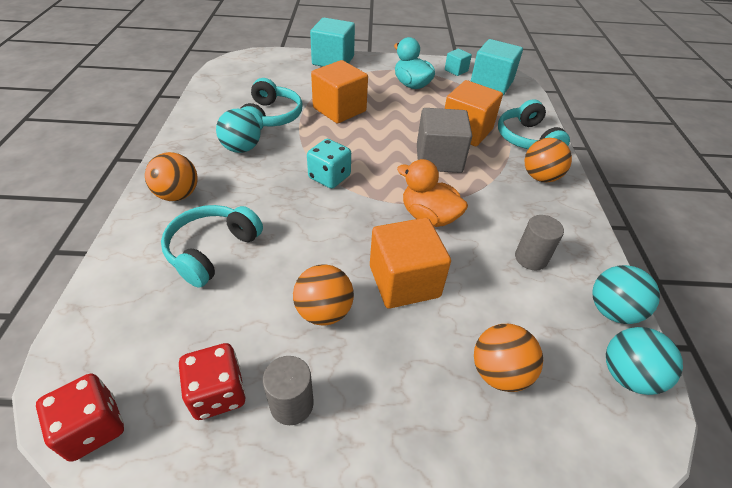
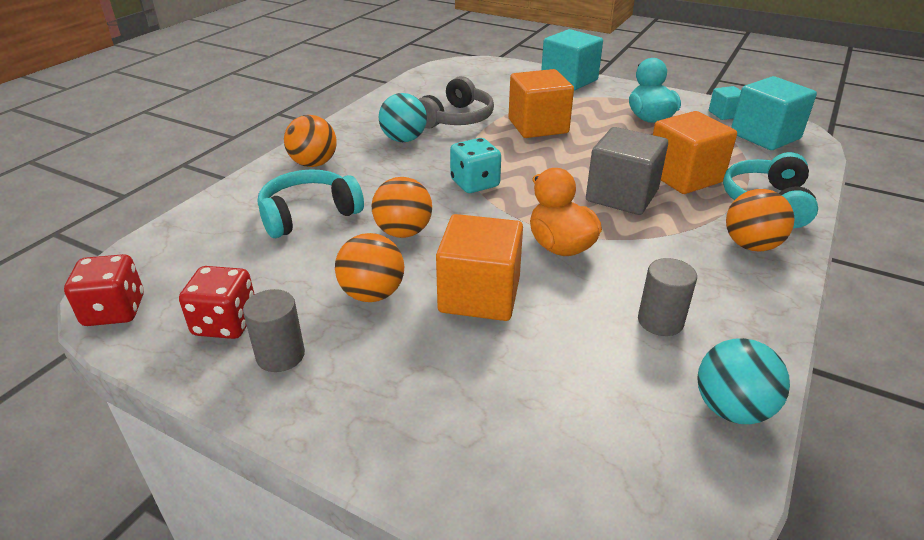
camera: 30 degrees right, 10 degrees down
turquoise headphones [240,78,303,130] -> grey headphones [419,76,494,129]
orange ball [474,324,543,392] -> orange ball moved to [372,177,432,238]
turquoise ball [606,327,683,395] -> none

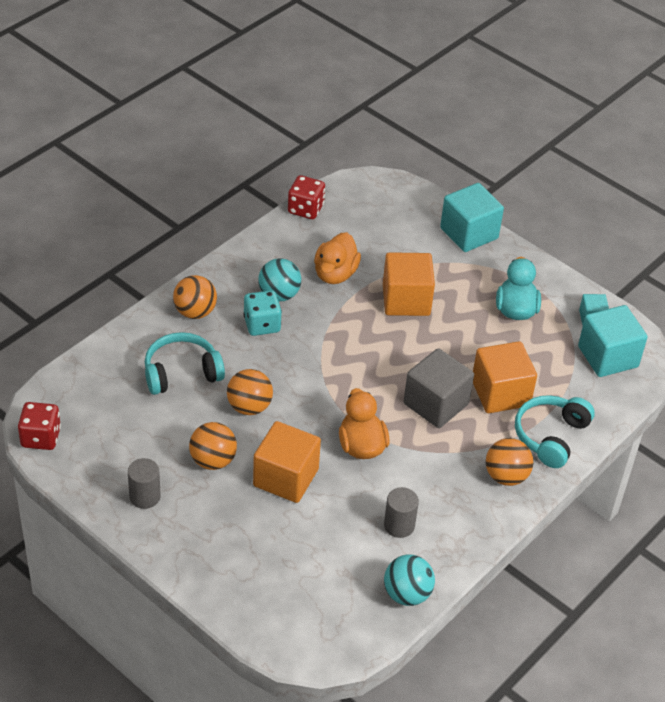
camera: 10 degrees right, 10 degrees up
red dice [179,266,255,339] -> red dice moved to [288,175,325,219]
grey headphones [419,76,494,129] -> orange duck [314,232,361,284]
turquoise dice [450,138,501,193] -> turquoise dice moved to [243,290,282,336]

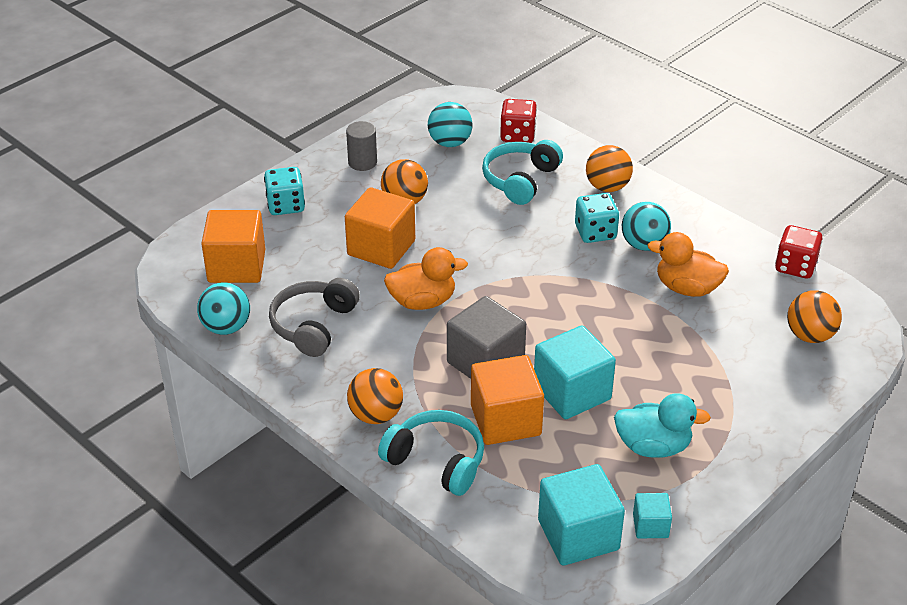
camera: 95 degrees right, 5 degrees down
red dice [18,402,61,450] -> red dice moved to [500,99,537,143]
turquoise headphones [145,332,225,395] -> turquoise headphones turned 135 degrees counterclockwise [482,140,563,205]
orange ball [227,369,273,415] -> orange ball moved to [787,290,842,343]
orange cube [383,252,435,316] -> orange cube moved to [201,210,265,283]
grey cylinder [384,487,419,538] -> grey headphones [269,278,360,357]
turquoise cube [440,183,504,252] -> turquoise cube moved to [534,325,616,419]
none -> turquoise dice [264,167,305,215]
none -> turquoise ball [428,102,473,147]

